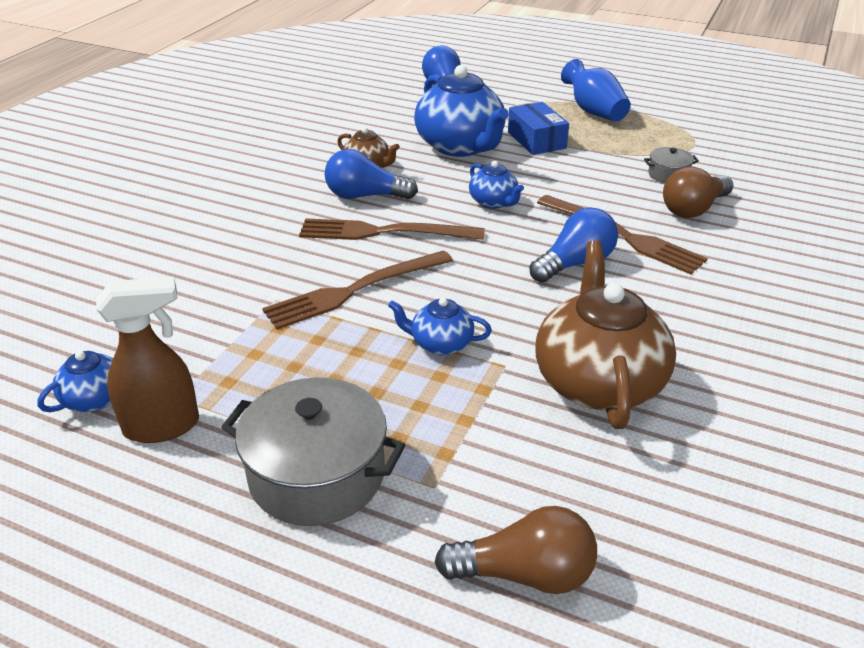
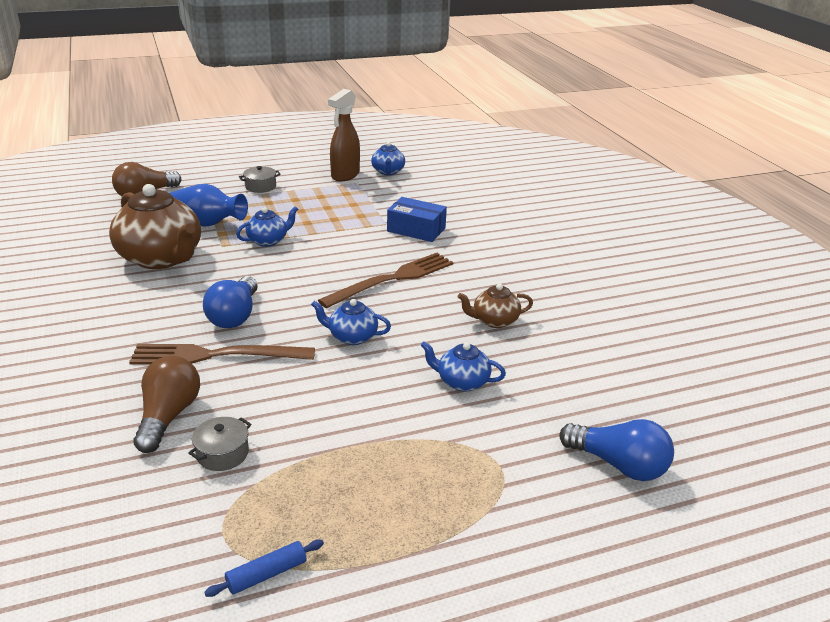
camera: 135 degrees right, 5 degrees down
grey pot [221,377,405,526] -> grey pot [239,166,281,193], size x0.47
brown fork [262,250,453,330] -> none
blue light bulb [325,149,418,200] -> none
blue teapot [414,65,509,157] -> blue teapot [421,341,506,392], size x0.49
blue box [508,102,569,155] -> blue box moved to [387,197,447,242]
blue vase [561,59,631,121] -> blue vase moved to [170,184,248,226]
none -> blue rolling pin [204,539,324,597]

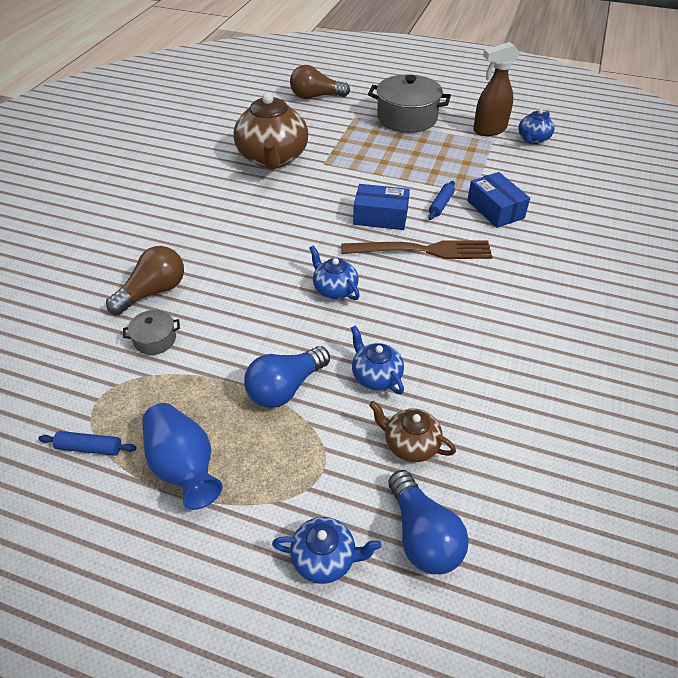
camera: 40 degrees right, 15 degrees up
brown fork [129,344,315,365] -> none
blue vase [170,184,248,226] -> blue vase moved to [142,403,223,510]
blue light bulb [203,276,258,328] -> blue light bulb moved to [244,346,330,408]
blue teapot [236,206,298,247] -> blue teapot moved to [272,517,382,584]
grey pot [239,166,281,193] -> grey pot [368,74,451,133], size x2.13
brown teapot [458,284,533,328] -> brown teapot moved to [369,401,456,462]
none -> blue box [353,184,410,230]
none -> blue rolling pin [428,181,455,220]

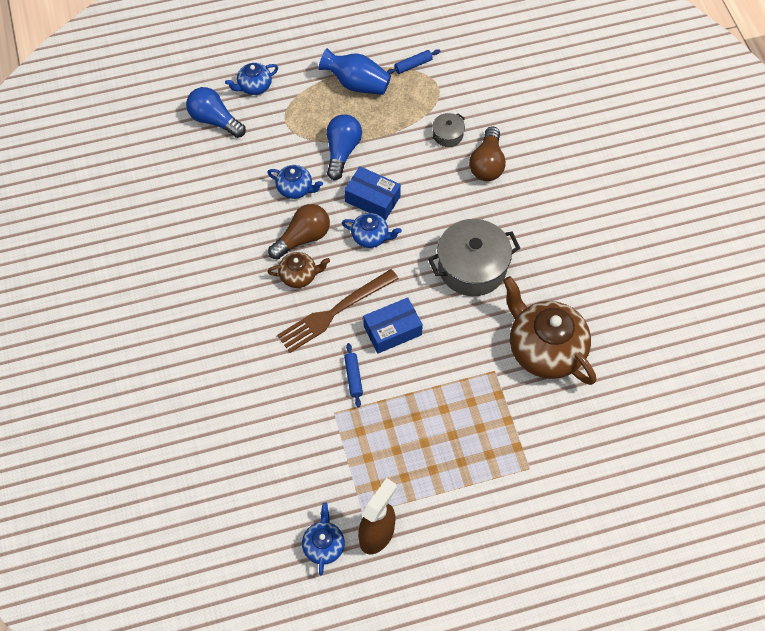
camera: 145 degrees right, 15 degrees up
brown light bulb [290,65,350,99] -> brown light bulb moved to [268,204,330,260]
grey pot [368,74,451,133] -> grey pot moved to [428,219,520,296]
brown teapot [369,401,456,462] -> brown teapot moved to [267,252,330,288]
blue box [467,172,530,228] -> blue box moved to [344,166,401,220]

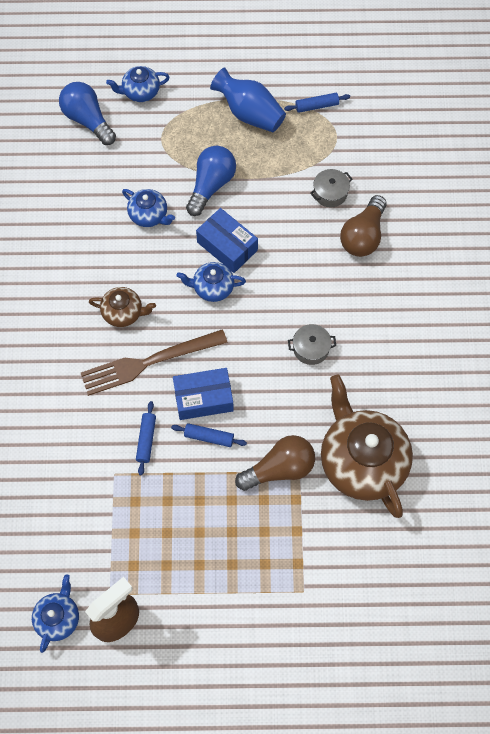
camera: 15 degrees right, 5 degrees up
brown light bulb [268,204,330,260] -> brown light bulb moved to [235,435,315,491]
blue teapot [342,213,402,248] -> blue teapot turned 150 degrees clockwise [176,262,246,302]
grey pot [428,219,520,296] -> grey pot [288,324,336,365], size x0.47
none -> blue rolling pin [171,423,247,447]

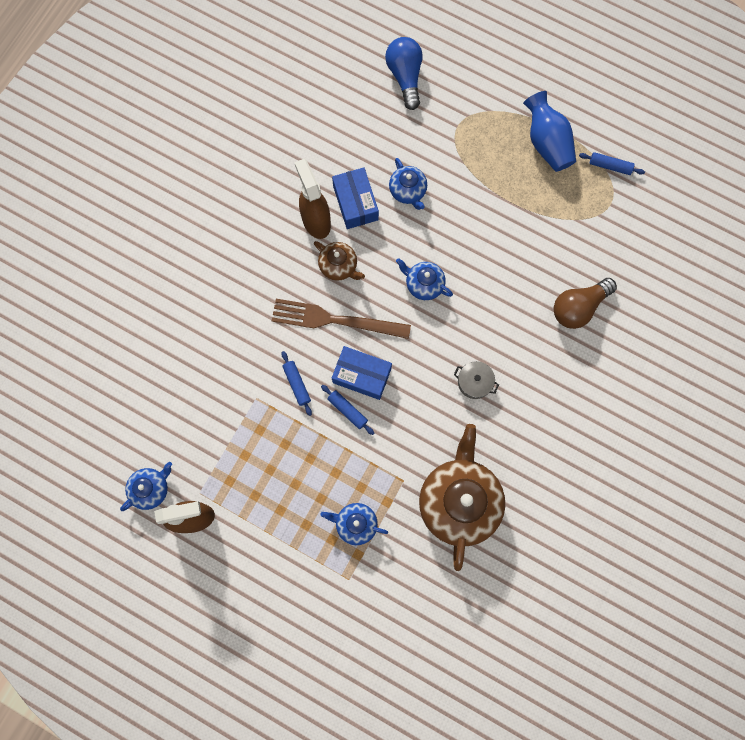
camera: 30 degrees right, 10 degrees up
blue teapot [106,66,170,102] -> blue teapot moved to [320,503,388,545]
blue rolling pin [136,401,156,475] -> blue rolling pin turned 60 degrees counterclockwise [281,351,312,416]
blue light bulb [186,146,236,216] -> none
blue box [196,208,258,273] -> blue box moved to [332,167,379,229]
brown light bulb [235,435,315,491] -> none
grey pot [310,169,352,207] -> none
none -> brown spray bottle [294,159,331,239]

